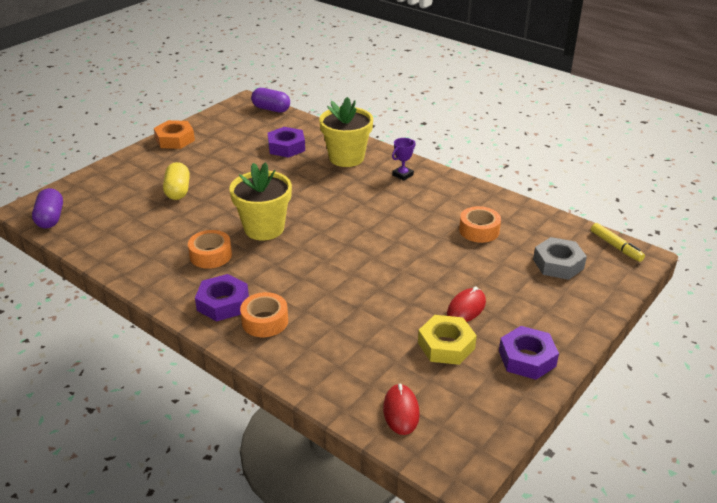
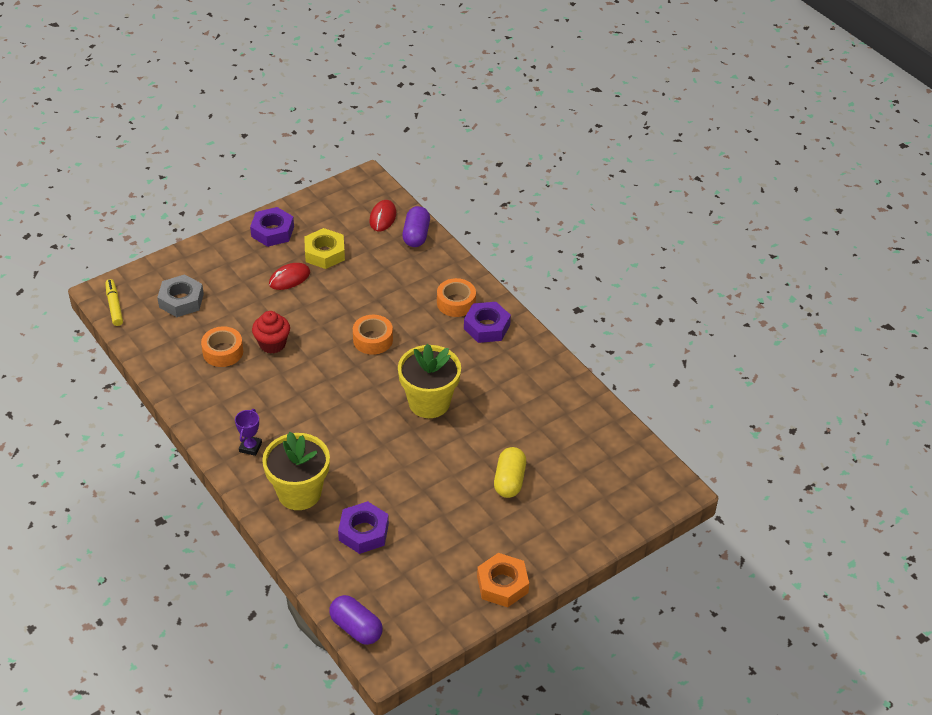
camera: 165 degrees left, 10 degrees up
purple capsule [32,188,63,228] -> purple capsule moved to [402,206,430,247]
orange tape [188,230,232,269] -> orange tape moved to [353,315,393,355]
purple trophy [392,138,416,181] -> purple trophy turned 45 degrees counterclockwise [235,409,262,456]
none -> red cupcake [252,311,290,354]

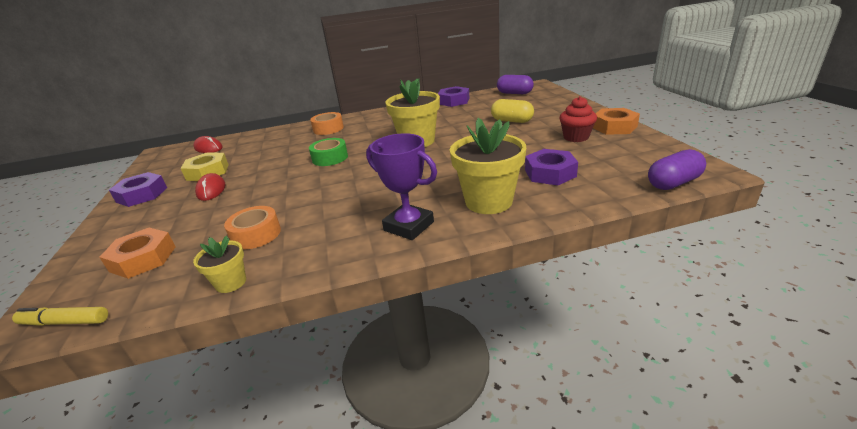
camera: 65 degrees left, 15 degrees down
grey nut [157,274,204,317] -> orange nut [99,228,176,279]
purple trophy [235,409,262,456] -> purple trophy [366,133,437,240], size x1.75
red cupcake [252,311,290,354] -> red cupcake moved to [559,96,597,142]
orange tape [353,315,393,355] -> green tape [309,138,348,166]
purple capsule [402,206,430,247] -> purple capsule moved to [497,75,534,94]
purple nut [464,302,511,343] -> purple nut moved to [438,86,469,107]
none -> yellow flower pot [193,235,246,293]

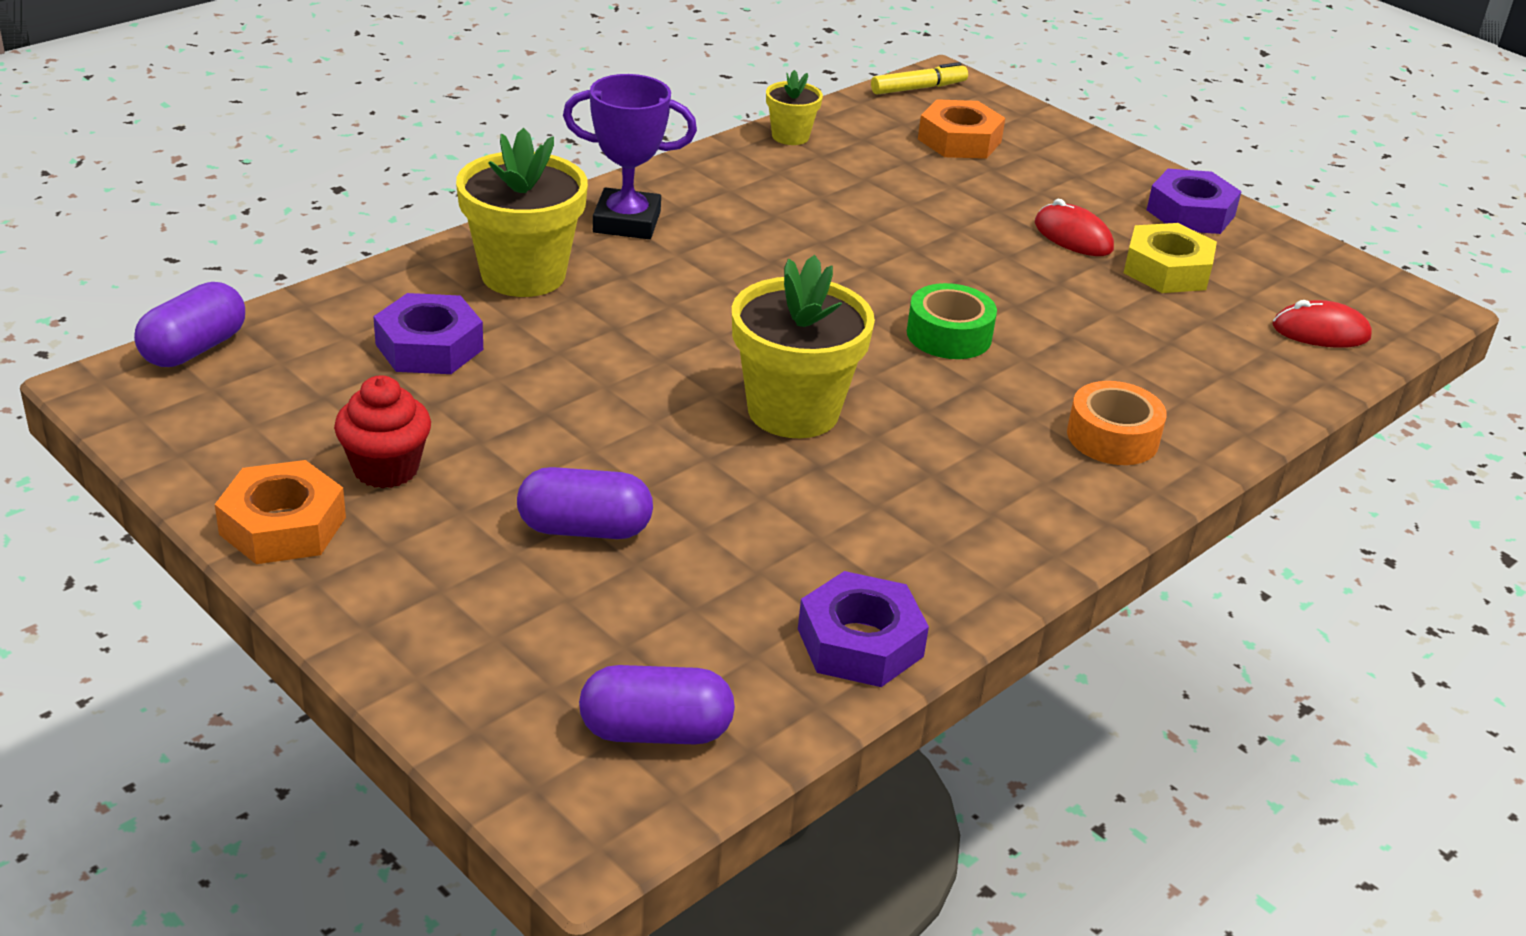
camera: 145 degrees right, 5 degrees up
orange tape [224,206,281,249] -> none
yellow capsule [491,99,534,123] -> purple capsule [517,467,653,539]

